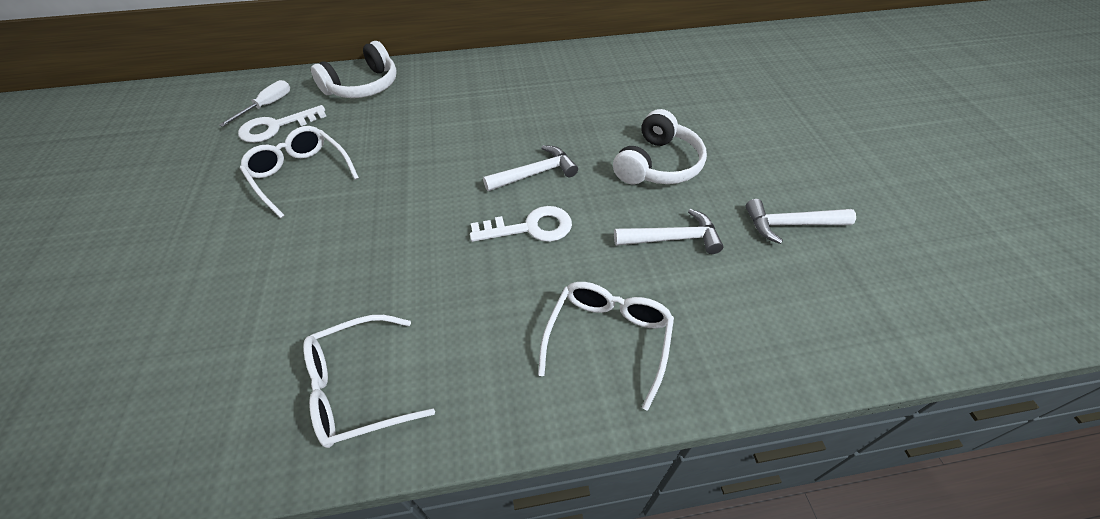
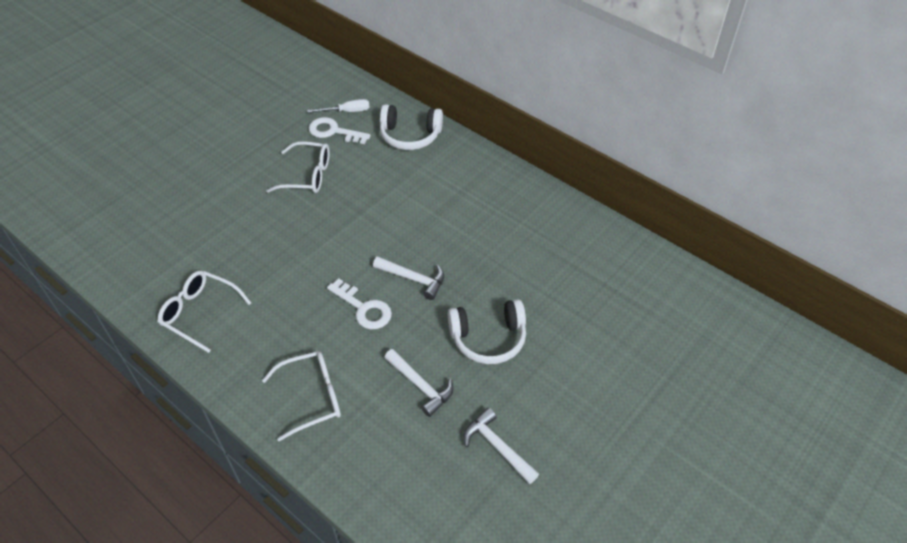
camera: 50 degrees right, 0 degrees up
white glasses [240,126,359,218] -> white glasses turned 90 degrees clockwise [266,141,330,193]

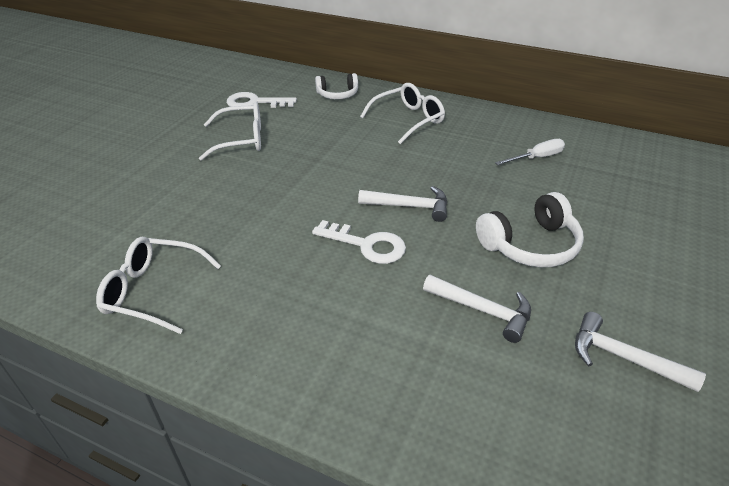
camera: 15 degrees left, 10 degrees down
white glasses [262,351,341,441] -> white glasses moved to [360,83,445,144]
white screwdriver [307,99,370,113] -> white screwdriver moved to [495,139,565,165]
white headphones [380,104,443,150] -> white headphones [315,73,358,99], size x0.65

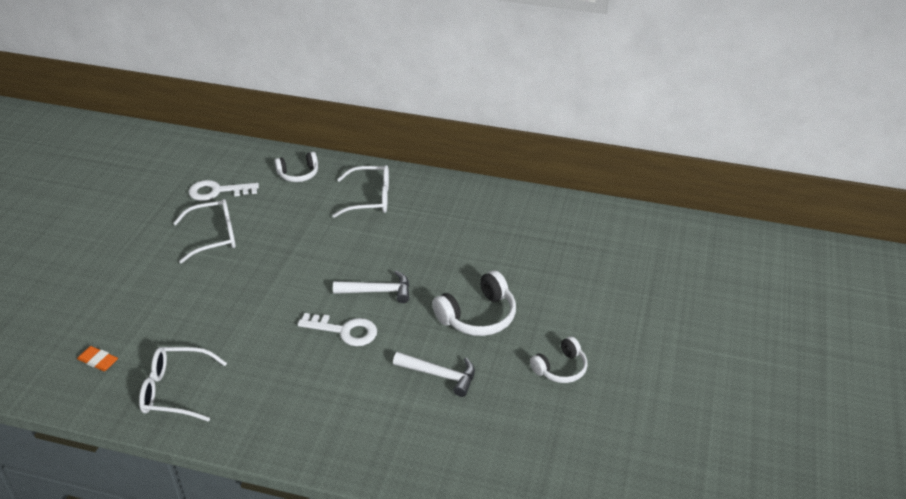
camera: 10 degrees left, 0 degrees up
white glasses [360,83,445,144] -> white glasses turned 45 degrees clockwise [332,165,389,218]
white screwdriver [495,139,565,165] -> none
white hammer [575,312,706,392] -> none
none -> orange eraser [77,346,118,371]
none -> white headphones [530,336,588,383]

